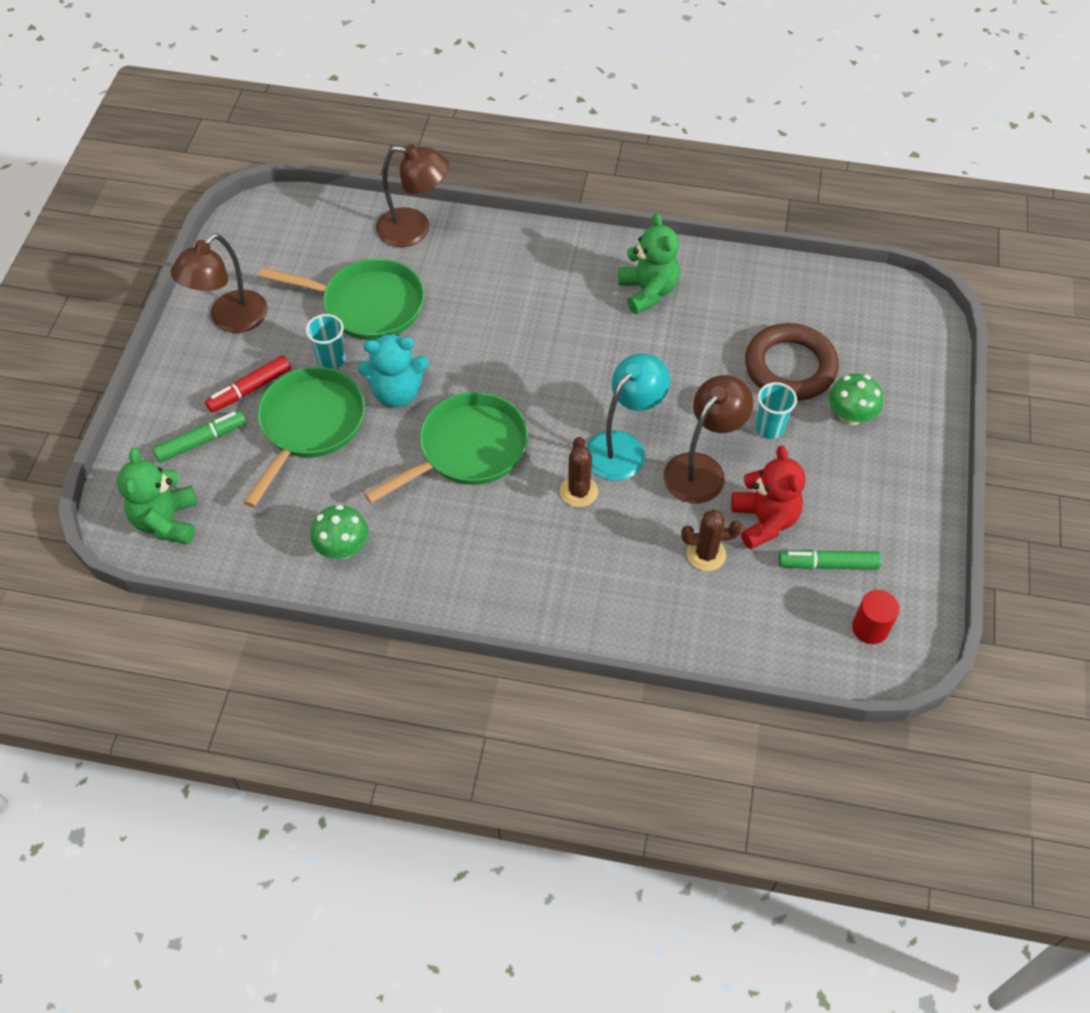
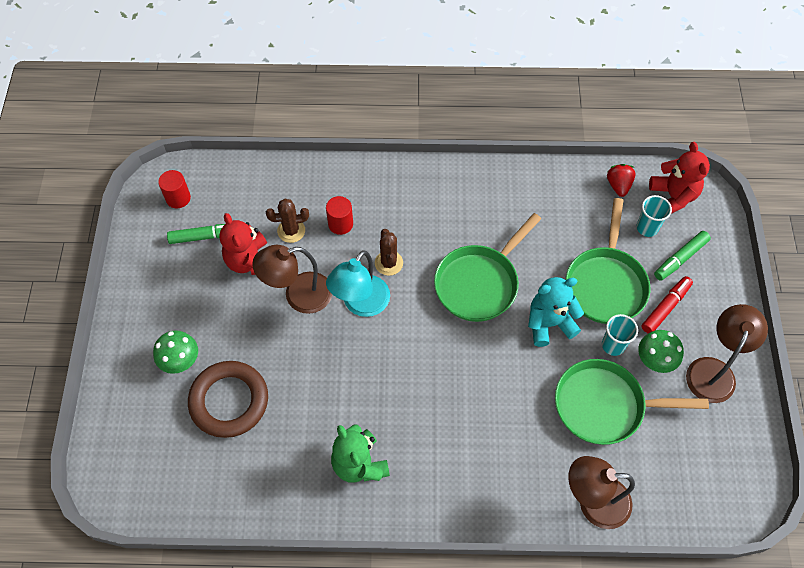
camera: 170 degrees right, 5 degrees up
green teddy bear [117,448,197,544] -> red teddy bear [649,142,710,214]
green mushroom [310,505,368,559] -> green mushroom moved to [638,330,684,373]
brown lamp [664,375,753,503] -> brown lamp turned 45 degrees clockwise [252,245,332,314]
turquoise cup [755,382,797,439] -> turquoise cup moved to [637,195,672,237]
none -> red cylinder [326,196,353,235]
none -> red strawberry [607,164,636,197]

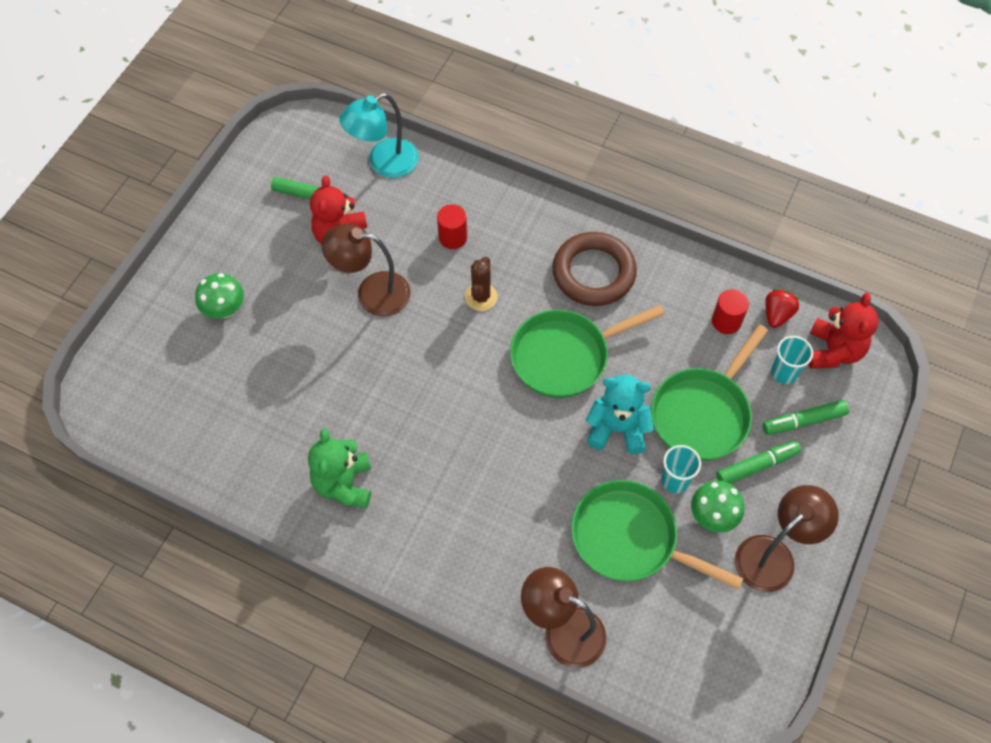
camera: 25 degrees right, 0 degrees up
red cylinder [158,170,191,209] -> red cylinder moved to [712,289,749,334]
brown ring [188,361,268,438] -> brown ring moved to [553,232,637,306]
brown cactus [266,199,309,243] -> none
turquoise lamp [326,250,390,317] -> turquoise lamp moved to [339,93,419,178]
red marker [641,276,693,334] -> green marker [716,441,801,484]

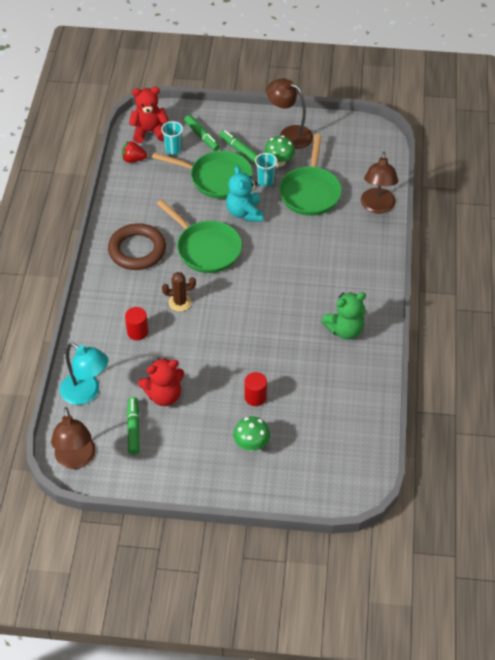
camera: 110 degrees left, 10 degrees down
brown lamp [321,223,411,316] -> brown lamp moved to [51,407,96,469]
red cylinder [712,289,749,334] -> red cylinder moved to [244,372,267,406]

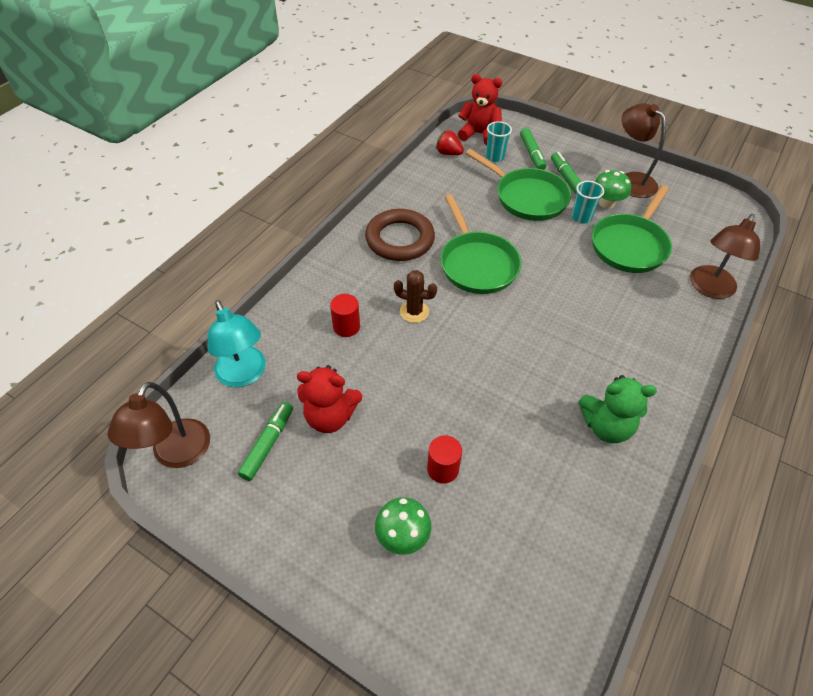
camera: 25 degrees right, 0 degrees up
turquoise teddy bear [226,166,263,222] -> none

